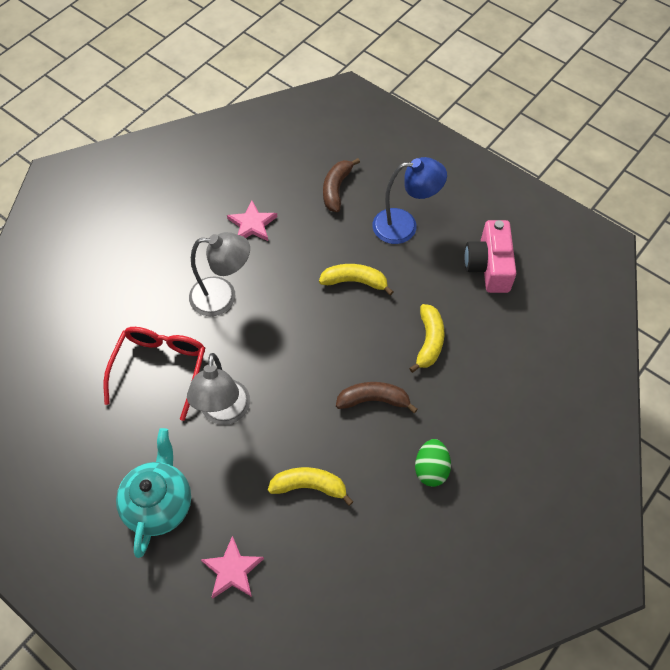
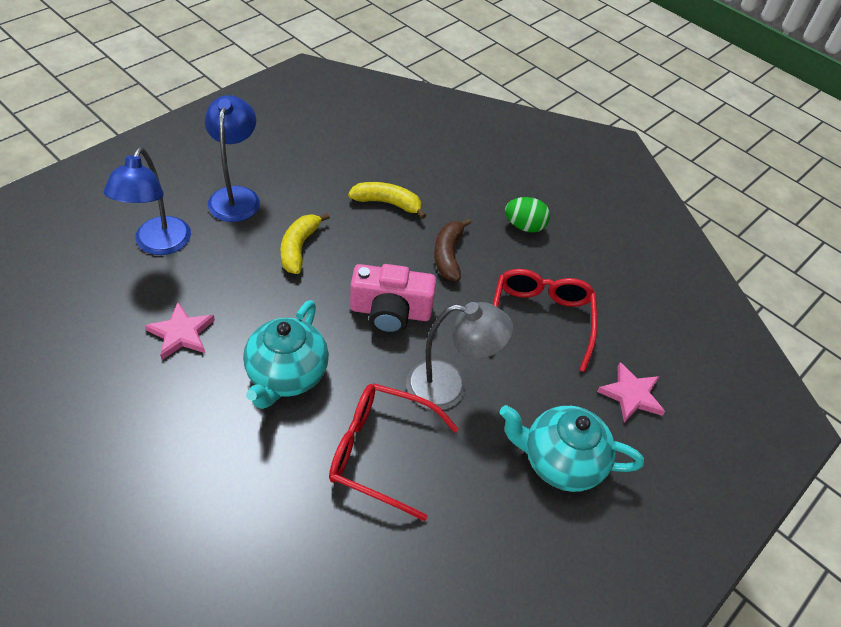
camera: 90 degrees left, 10 degrees down
grey lamp [189,232,250,316] -> turquoise teapot [243,300,329,409]
yellow banana [268,467,354,506] -> red glasses [493,269,597,372]
brown banana [323,158,360,212] -> blue lamp [104,147,191,255]
pink camera [464,220,516,293] -> pink camera moved to [350,264,436,334]

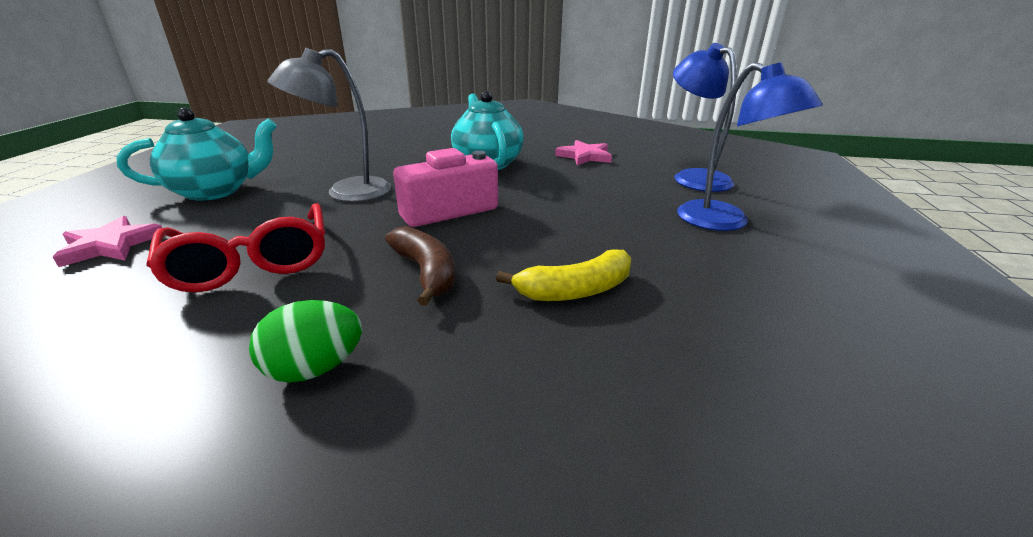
camera: 150 degrees right, 20 degrees down
yellow banana [280,213,330,274] -> none
red glasses [329,383,459,521] -> none

